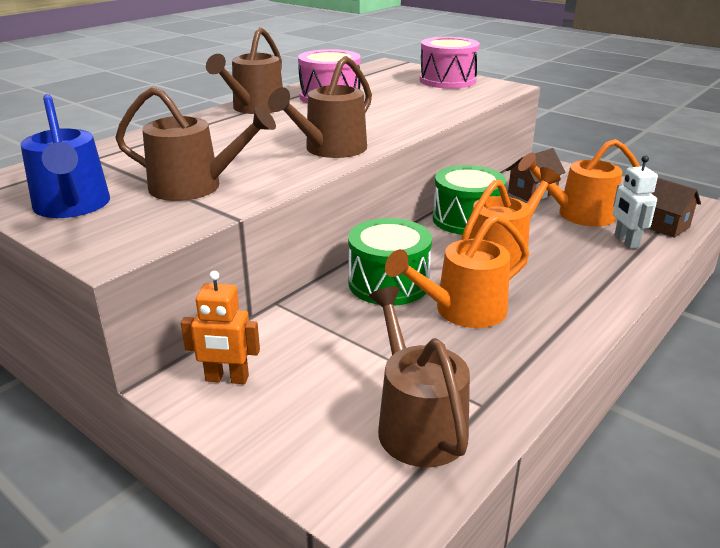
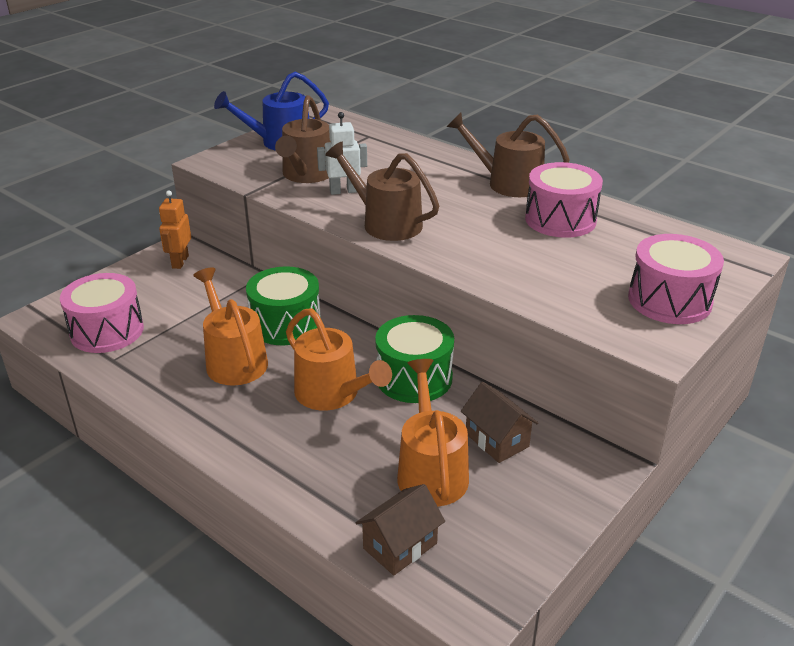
camera: 90 degrees right, 5 degrees up
brown watering can [369,286,470,467] -> pink drum [60,273,144,353]
white robot [613,155,658,249] -> white robot moved to [317,112,367,195]

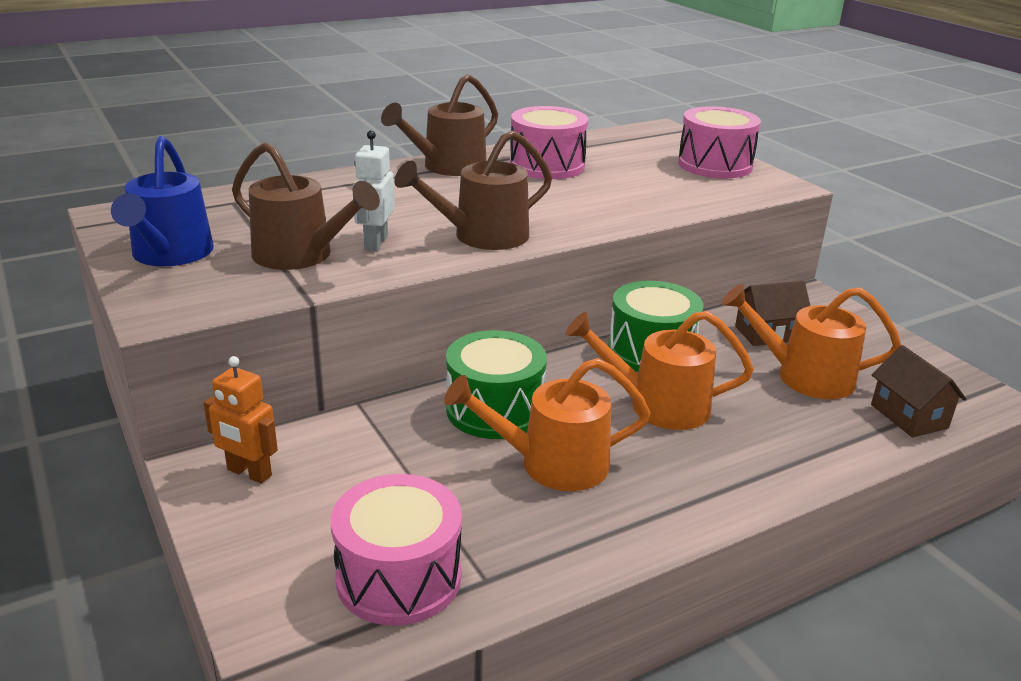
camera: 70 degrees left, 5 degrees down
orange watering can [286,308,392,411] -> orange watering can turned 150 degrees counterclockwise [566,311,754,430]

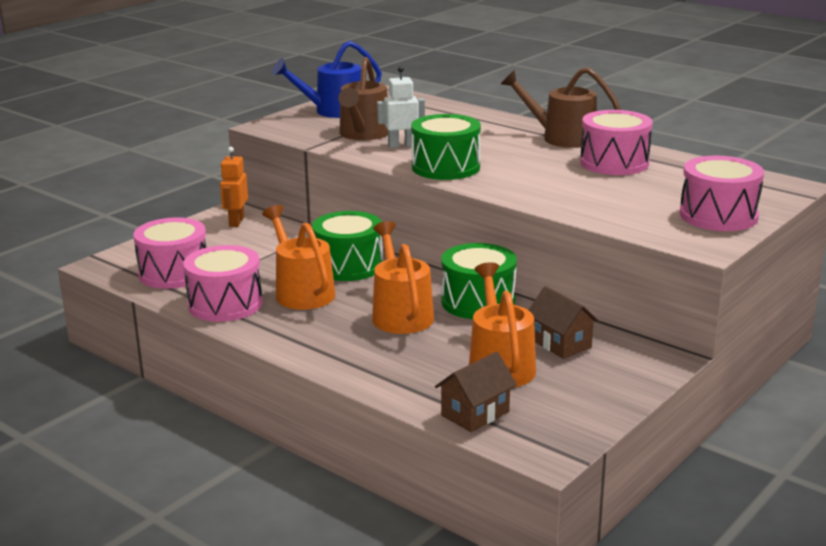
camera: 70 degrees right, 5 degrees down
brown watering can [395,130,552,250] -> green drum [411,114,481,180]
none -> pink drum [183,245,263,322]

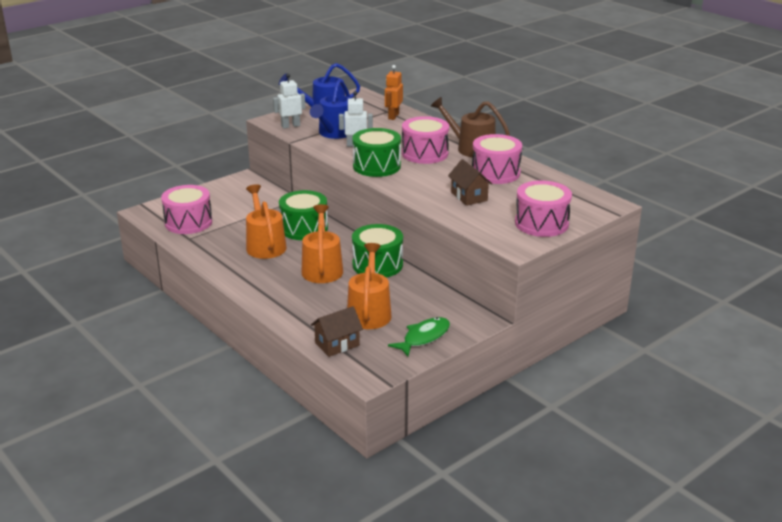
camera: 10 degrees right, 5 degrees up
pink drum [183,245,263,322] -> pink drum moved to [402,116,449,164]
orange robot [220,147,248,227] -> orange robot moved to [385,65,403,120]
brown watering can [338,57,388,140] -> blue watering can [310,79,350,139]
brown house [529,286,599,359] -> brown house moved to [448,159,492,206]
none -> white robot [273,74,305,129]
none -> green fish [388,317,450,356]

